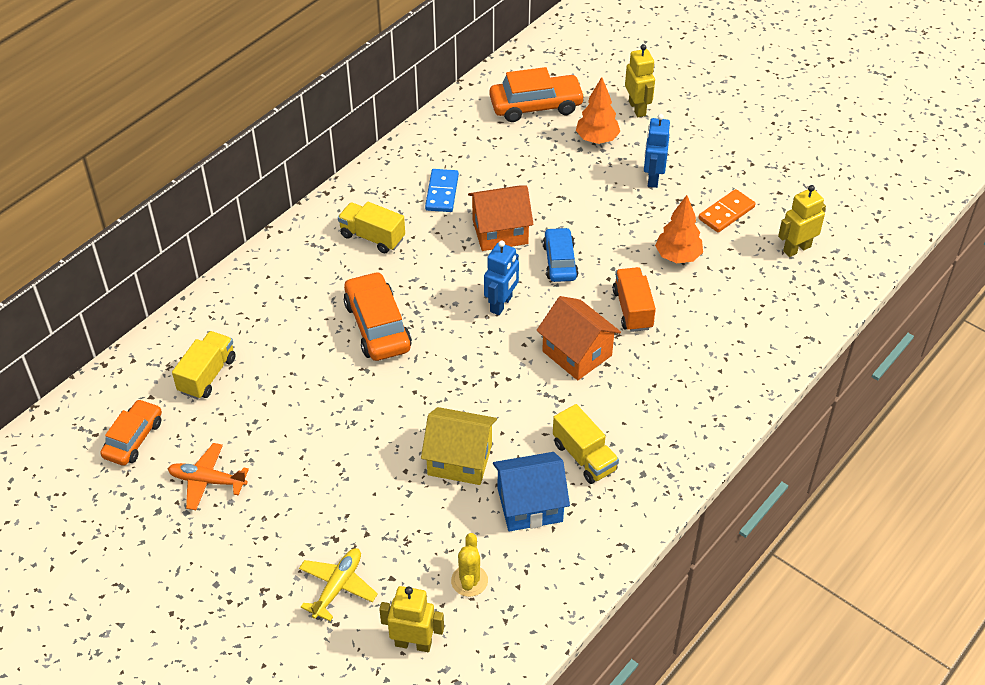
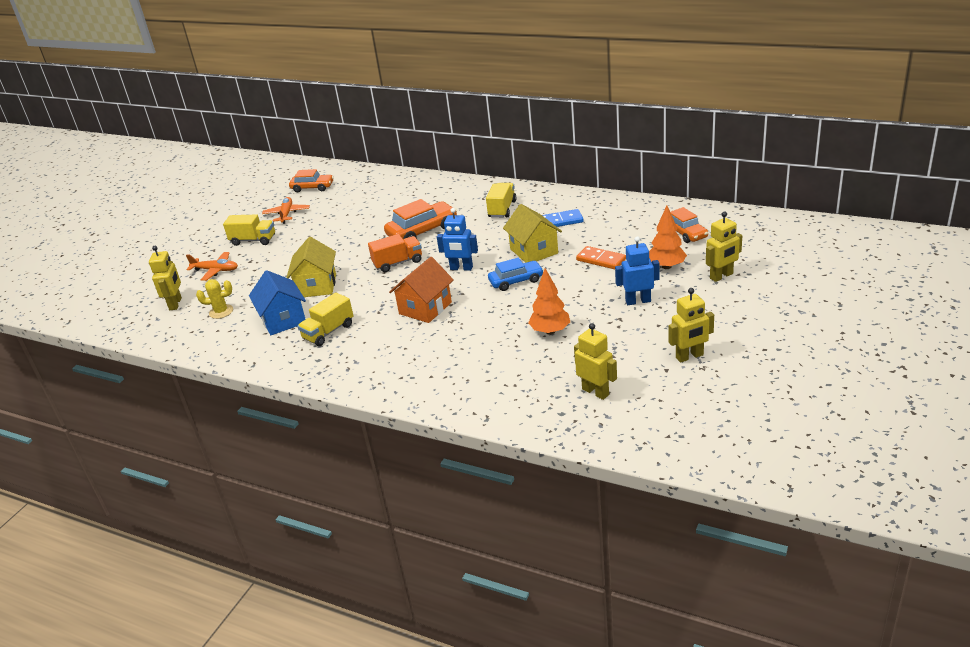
camera: 80 degrees right, 15 degrees down
yellow truck [172,331,236,399] -> yellow truck moved to [223,214,275,246]
yellow plane [299,548,378,621] -> orange plane [186,252,238,281]
orange house [468,185,534,251] -> yellow house [503,204,562,263]
orange car [489,67,585,122] -> orange car [670,207,708,243], size x0.67
orange truck [613,267,656,332] -> orange truck moved to [368,234,422,272]
orange domino [698,189,755,233] -> orange domino moved to [576,246,626,269]
none -> yellow robot [669,288,714,363]

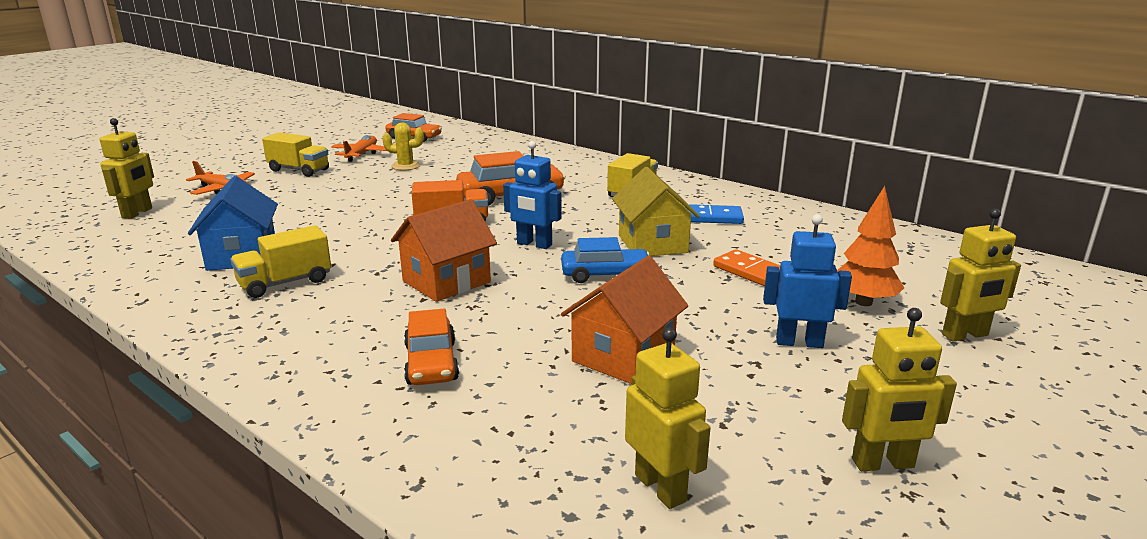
camera: 10 degrees right, 10 degrees down
yellow cactus [196,279,233,319] -> yellow cactus moved to [382,123,424,170]
yellow house [286,237,336,297] -> none
orange tree [528,268,570,335] -> orange house [561,256,688,384]
orange car [670,207,708,243] -> orange car moved to [404,309,459,385]

